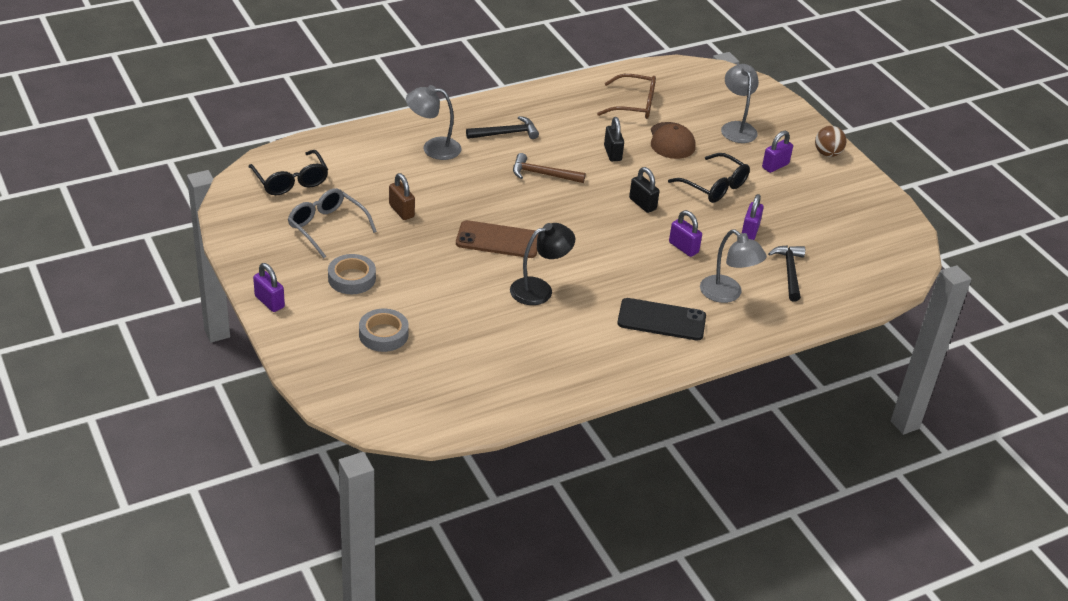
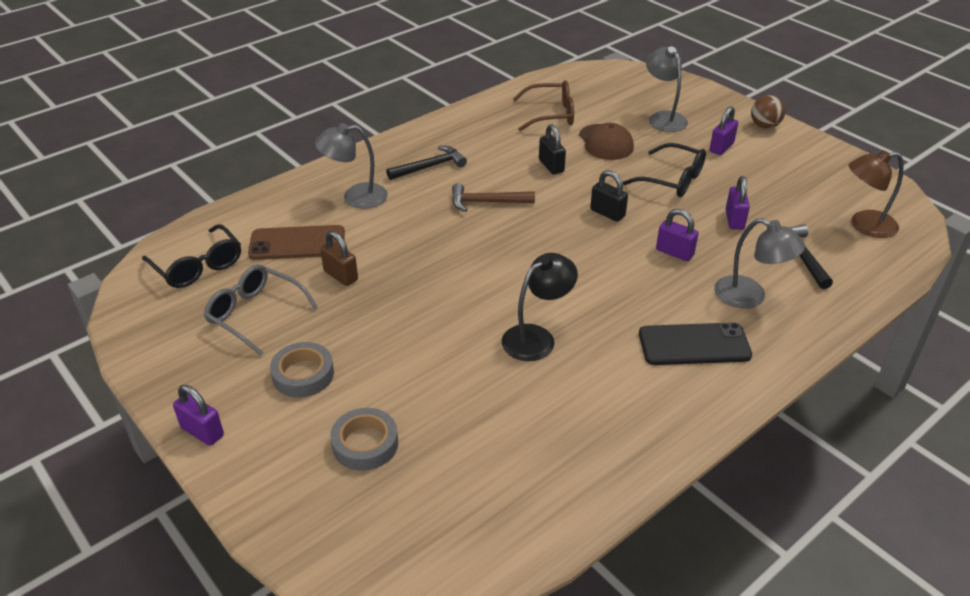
camera: 10 degrees left, 0 degrees up
brown phone [456,220,539,258] -> brown phone moved to [248,225,345,260]
none -> brown lamp [848,150,904,238]

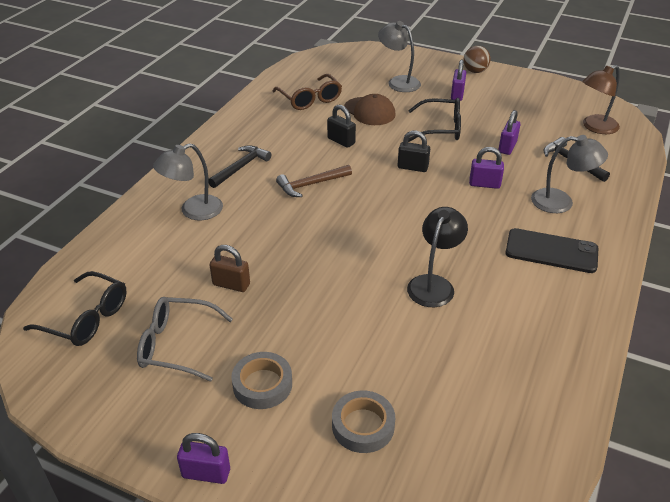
camera: 25 degrees left, 0 degrees up
brown phone [248,225,345,260] -> none
brown glasses [513,80,574,131] -> brown glasses turned 90 degrees clockwise [272,74,342,110]
black phone [639,322,752,365] -> black phone turned 45 degrees clockwise [505,228,598,273]
purple padlock [725,176,750,230] -> purple padlock turned 45 degrees clockwise [498,110,520,155]

